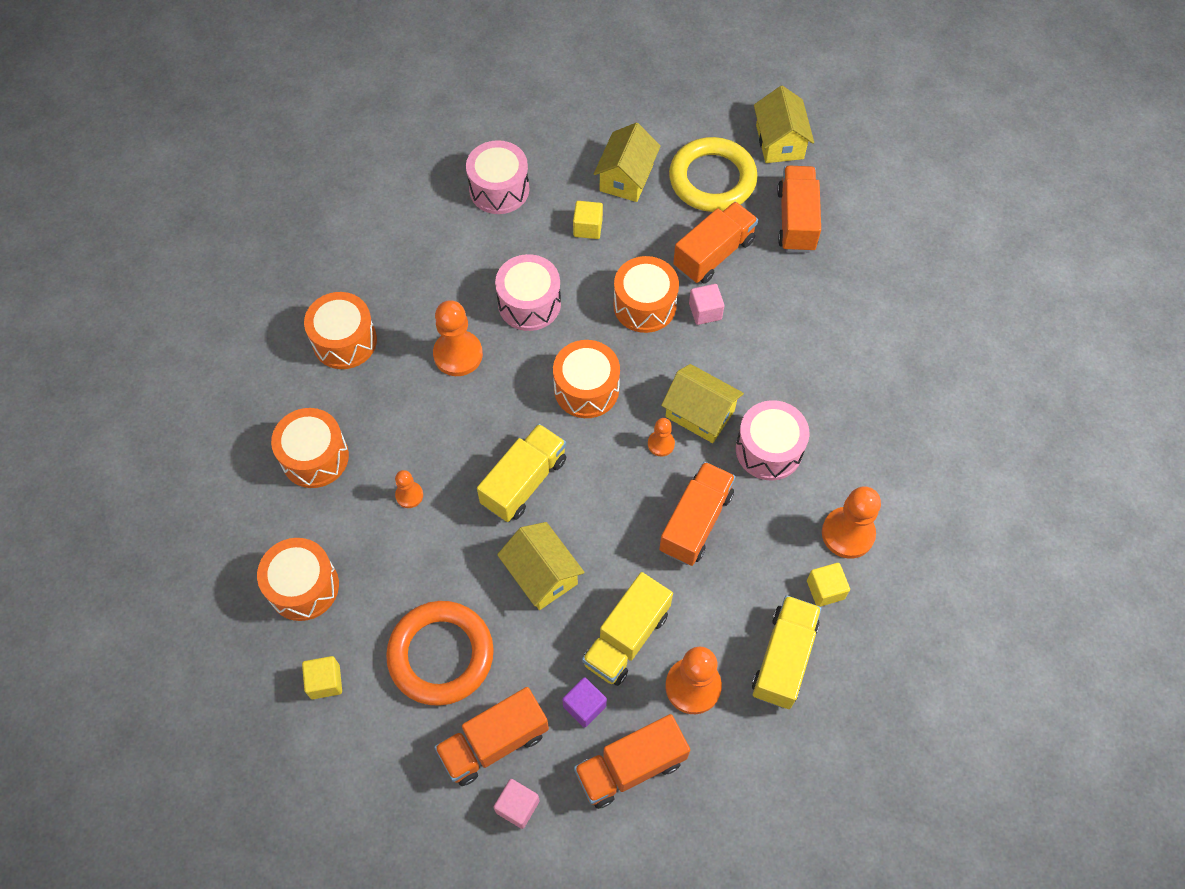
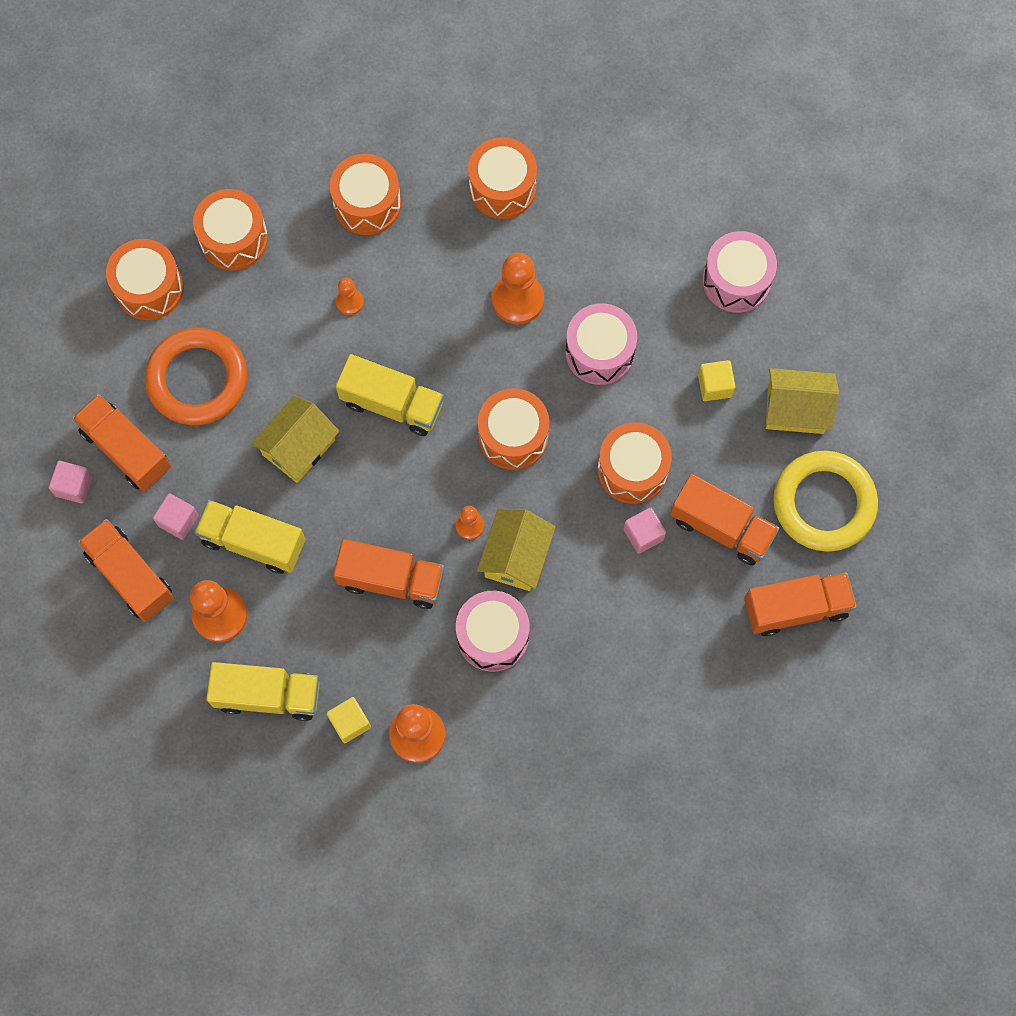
camera: 75 degrees right, 10 degrees up
yellow cube [302,656,342,699] -> orange drum [106,239,184,320]
purple cube [562,677,607,728] -> pink cube [153,493,199,540]
yellow house [754,86,814,163] -> none

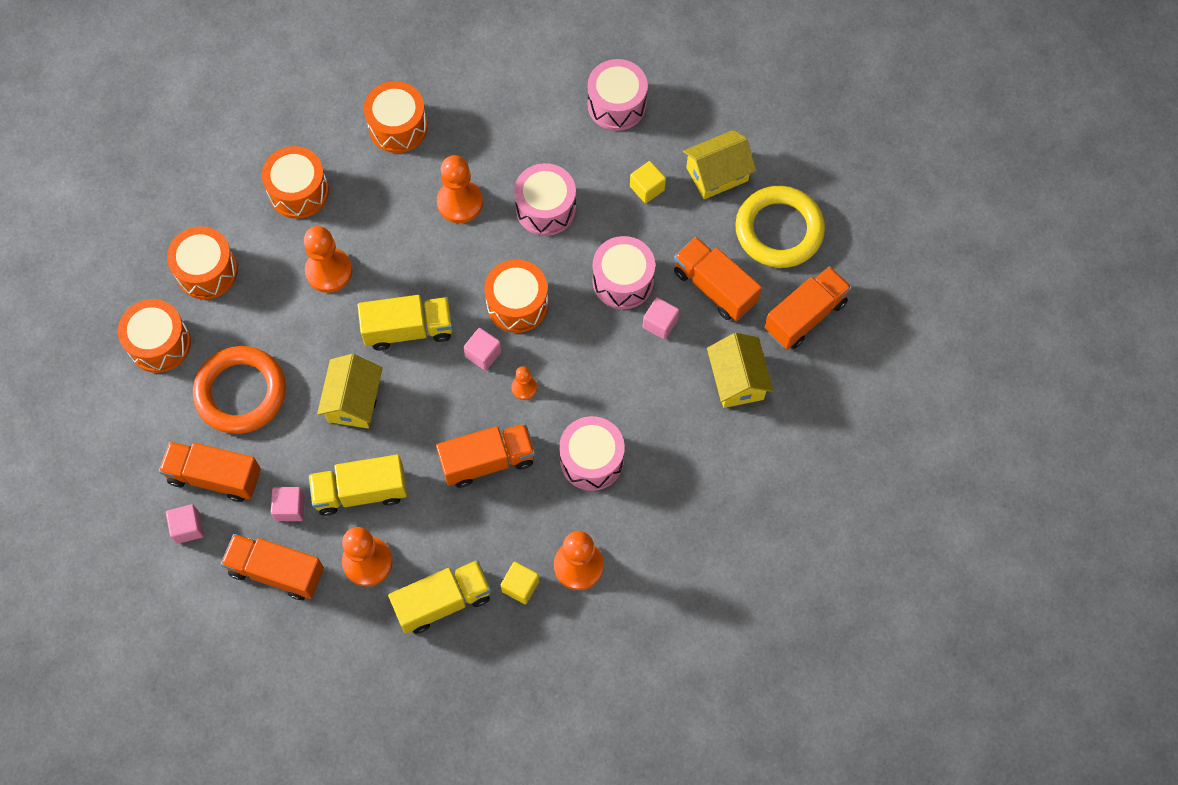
camera: 30 degrees left, 5 degrees down
orange pawn [336,278,364,315] -> orange pawn [304,226,352,293], size x1.88
yellow house [477,509,556,591] -> yellow house moved to [707,333,773,408]
orange drum [598,422,672,504] -> pink drum [592,236,655,309]
orange truck [670,474,779,566] -> orange truck turned 135 degrees counterclockwise [674,237,761,321]
none -> pink cube [463,328,501,371]

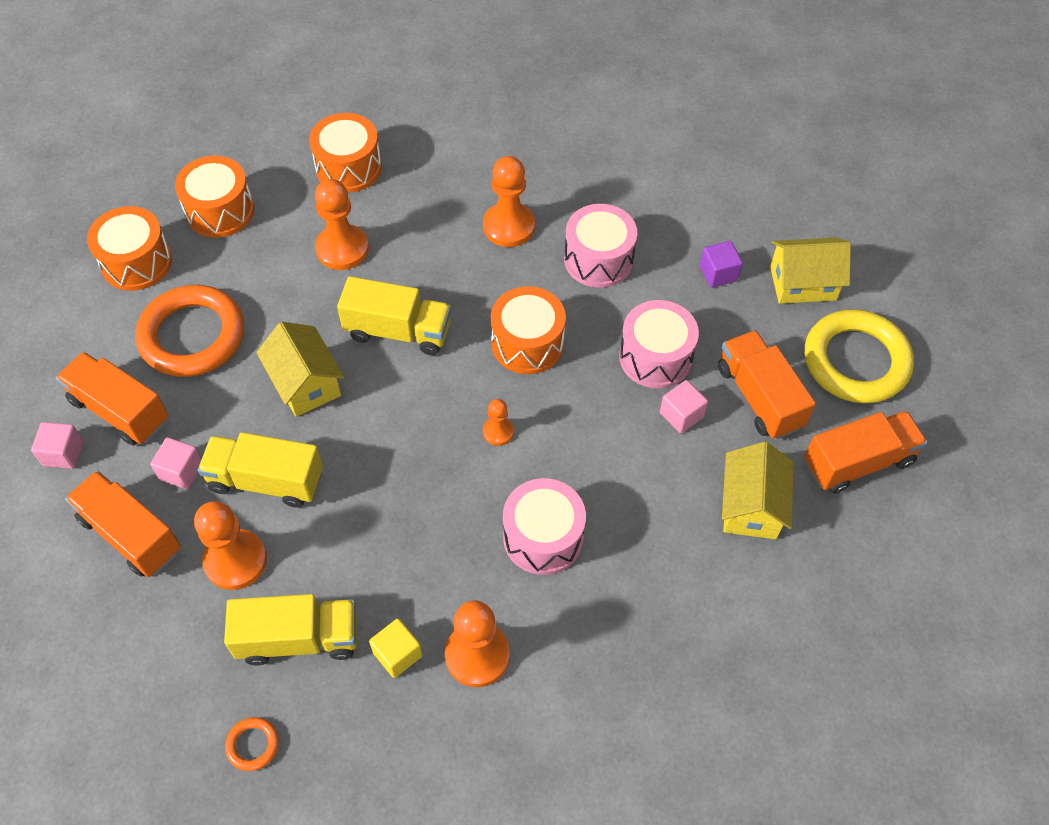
camera: 20 degrees right, 10 degrees down
yellow house [317,354,383,429] -> yellow house turned 60 degrees counterclockwise [256,322,344,417]
orange drum [364,81,428,153] -> none
orange truck [436,423,535,488] -> none
pink cube [463,328,501,371] -> none
pink drum [588,59,648,131] -> none
yellow cube [630,161,666,203] -> purple cube [700,241,743,288]
none -> orange ring [225,717,279,771]

